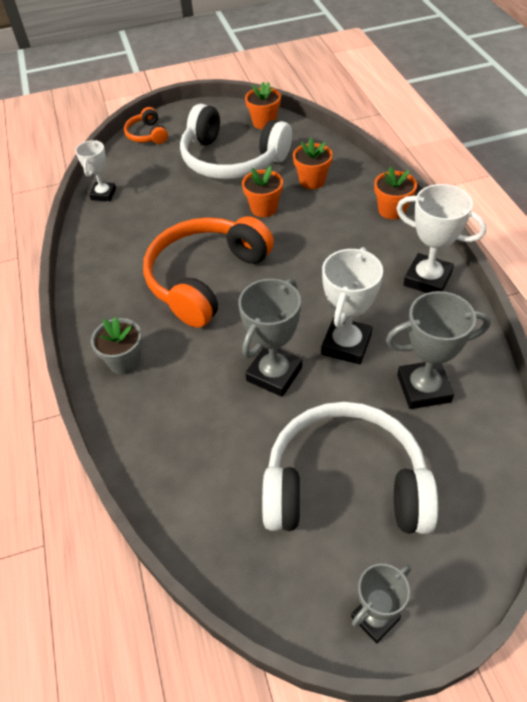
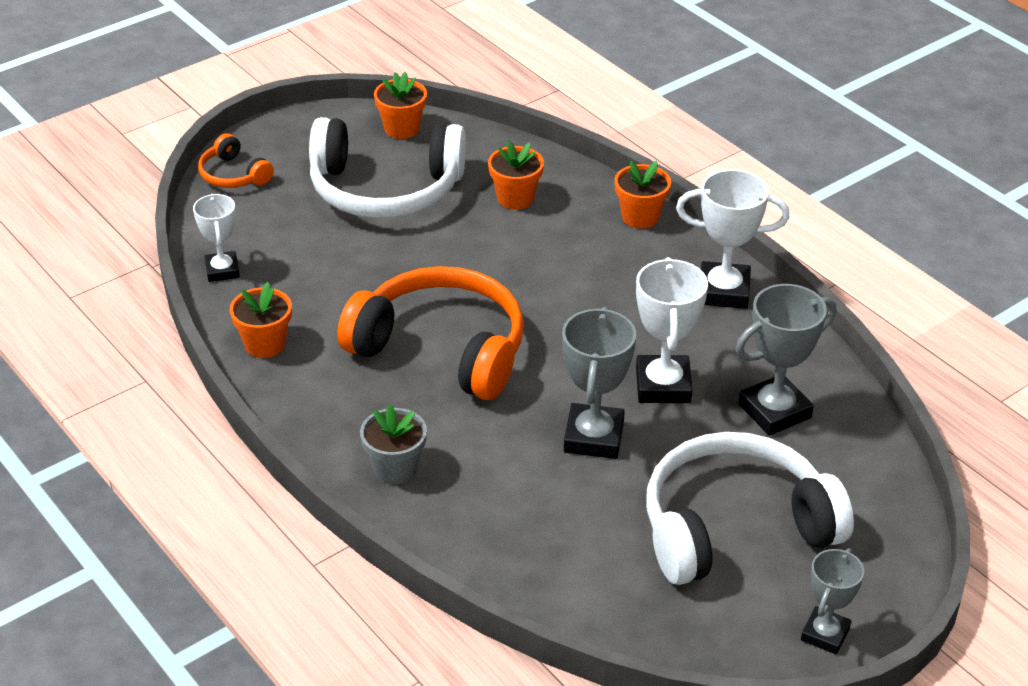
camera: 25 degrees left, 10 degrees down
orange headphones [143,216,274,328] -> orange headphones turned 105 degrees clockwise [337,266,524,400]
orange flower pot [242,166,283,217] -> orange flower pot moved to [230,282,292,358]

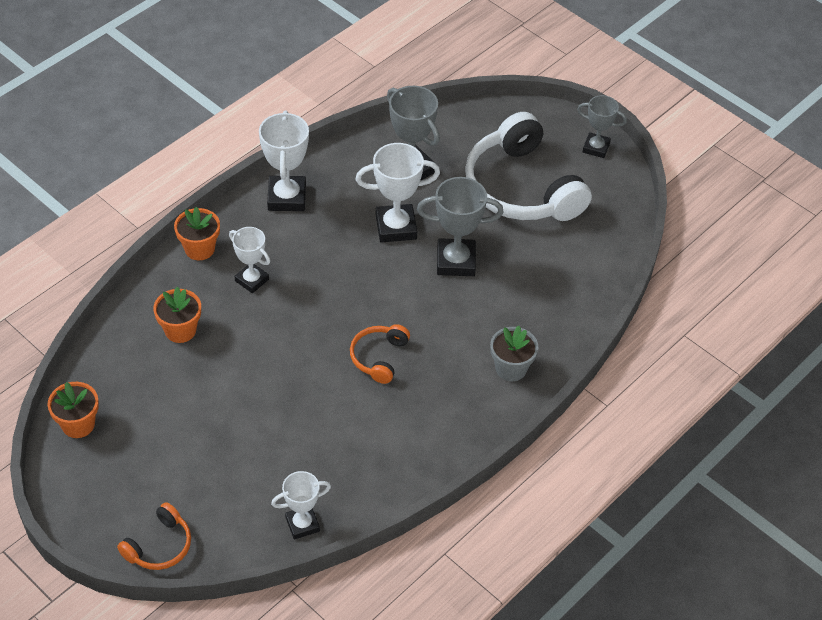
camera: 100 degrees left, 10 degrees up
orange flower pot [230,282,292,358] -> none
white headphones [309,117,466,218] -> none
orange headphones [337,266,524,400] -> orange headphones [350,324,410,384], size x0.47
none -> white trophy [229,227,270,293]

